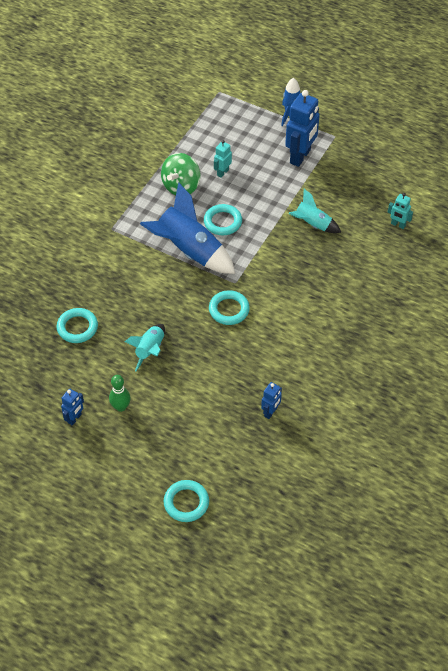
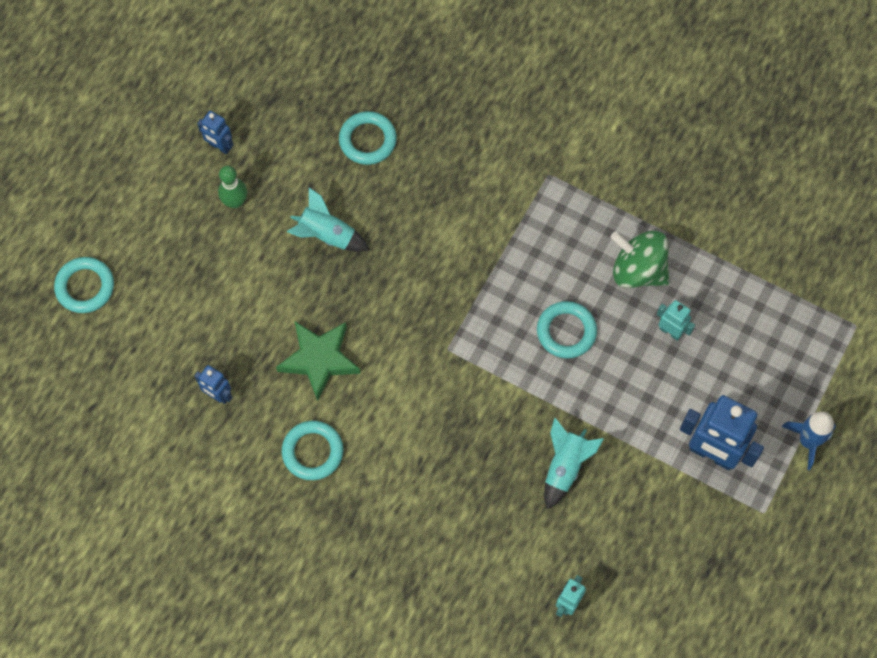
camera: 90 degrees right, 15 degrees up
blue rocket [140,182,235,274] -> none
turquoise ring [209,290,250,325] -> turquoise ring moved to [282,421,343,480]
none -> green star [276,321,361,401]

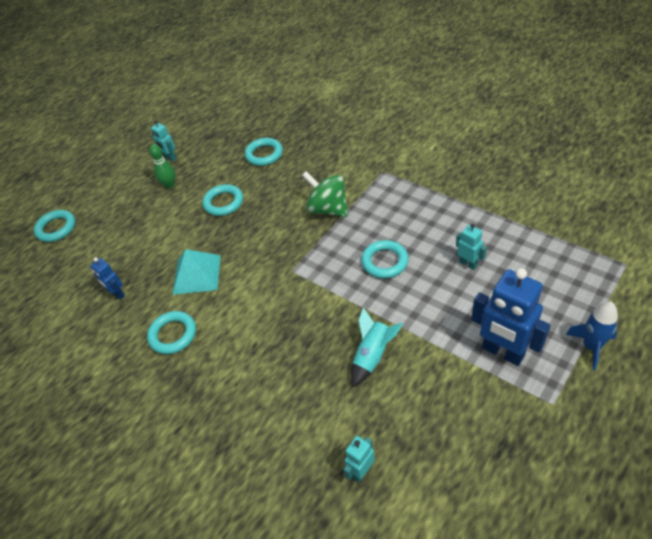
camera: 15 degrees right, 20 degrees down
blue robot [197,111,233,154] -> turquoise robot [151,120,177,162]
green star [276,321,361,401] -> turquoise pyramid [172,249,221,295]
turquoise rocket [287,187,370,252] -> turquoise ring [202,184,243,216]
green spinning top [610,230,669,288] -> green spinning top moved to [302,171,348,217]

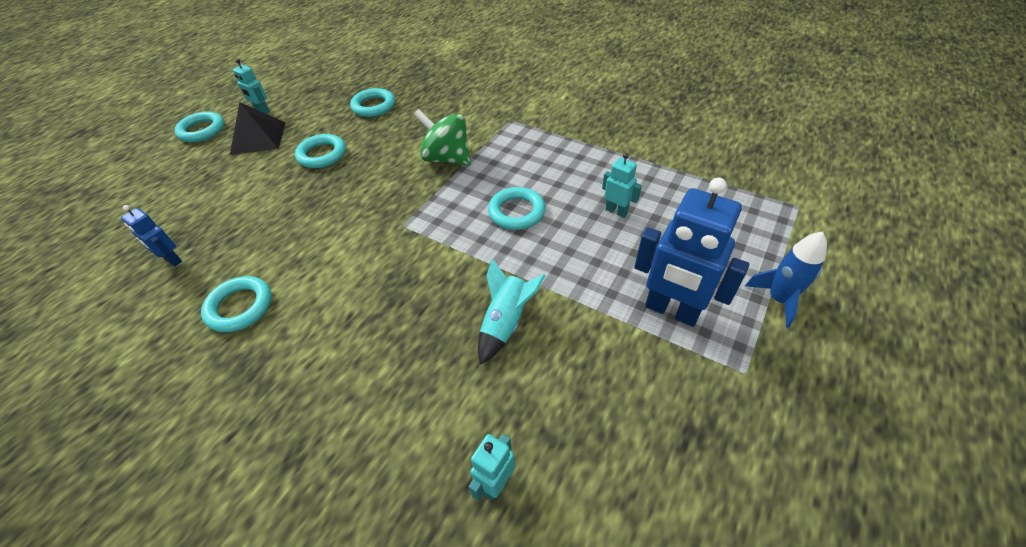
camera: 10 degrees left, 0 degrees up
turquoise ring [34,210,76,242] -> turquoise ring moved to [174,111,225,142]
green bowling pin [149,144,175,188] -> black pyramid [230,102,285,155]
turquoise pyramid [172,249,221,295] -> none

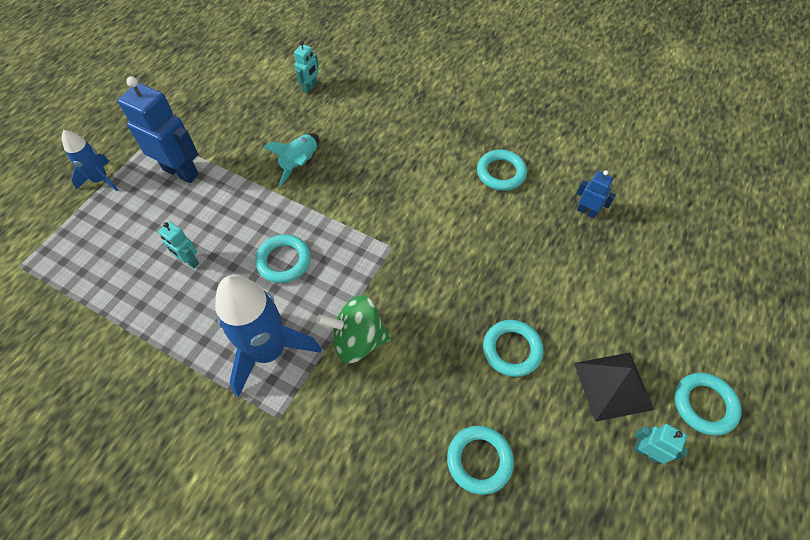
camera: 175 degrees right, 10 degrees up
green spinning top [414,109,471,166] -> green spinning top turned 150 degrees clockwise [316,295,392,364]
none -> blue rocket [215,275,321,397]

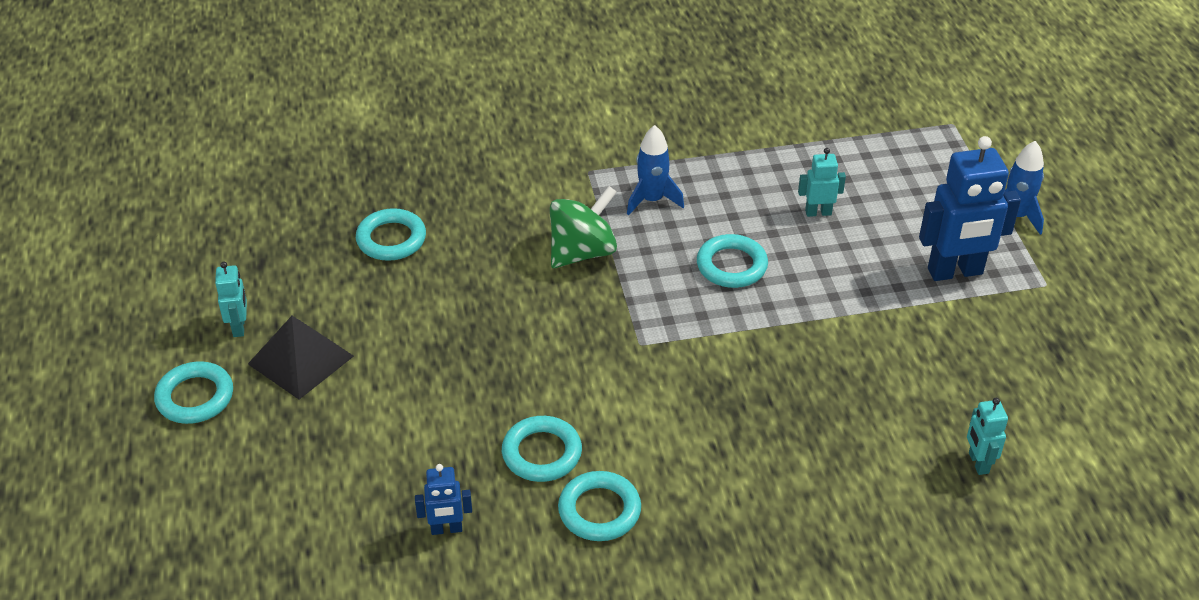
camera: 140 degrees right, 15 degrees down
blue rocket [215,275,321,397] -> blue rocket [627,125,684,215], size x0.55
turquoise rocket [263,133,319,186] -> none
turquoise ring [483,320,544,377] -> turquoise ring moved to [502,416,582,482]
turquoise robot [634,424,688,464] -> turquoise robot turned 90 degrees counterclockwise [215,262,247,337]

